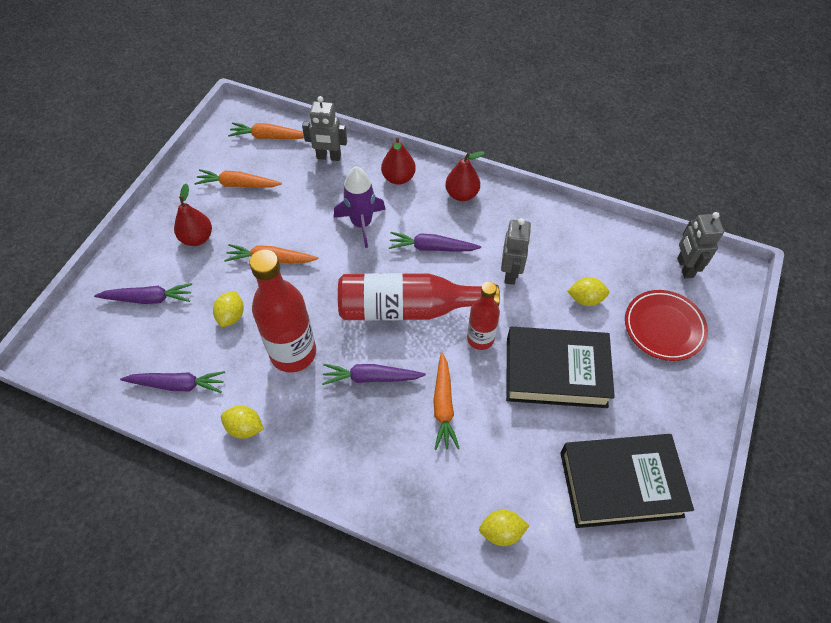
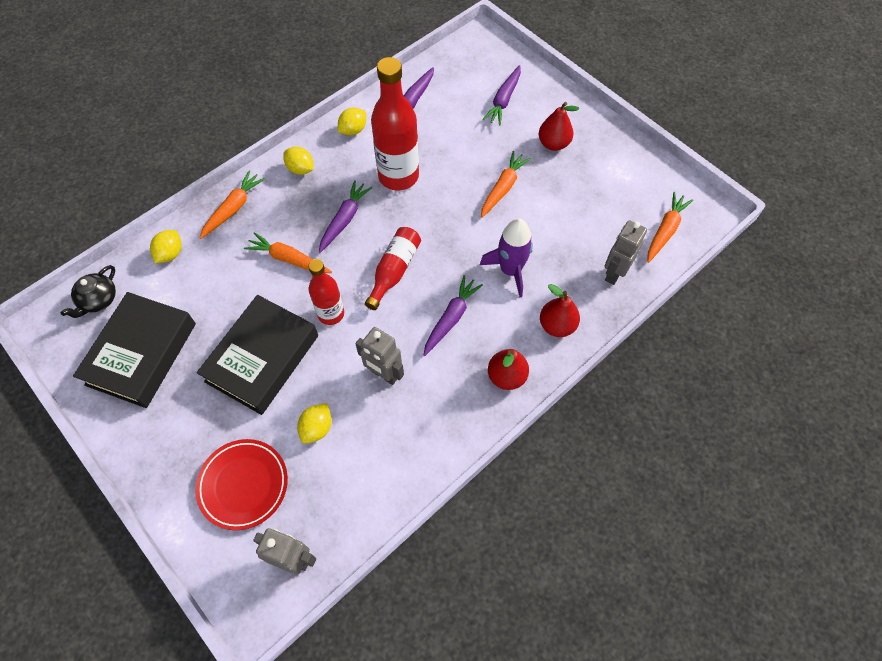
camera: 115 degrees right, 5 degrees up
orange carrot [194,169,282,188] -> orange carrot moved to [199,171,265,239]
yellow lemon [213,291,244,327] -> yellow lemon moved to [283,147,314,175]
red bottle [338,273,500,321] -> red bottle [365,227,421,310], size x0.59
none -> black teapot [61,265,116,318]

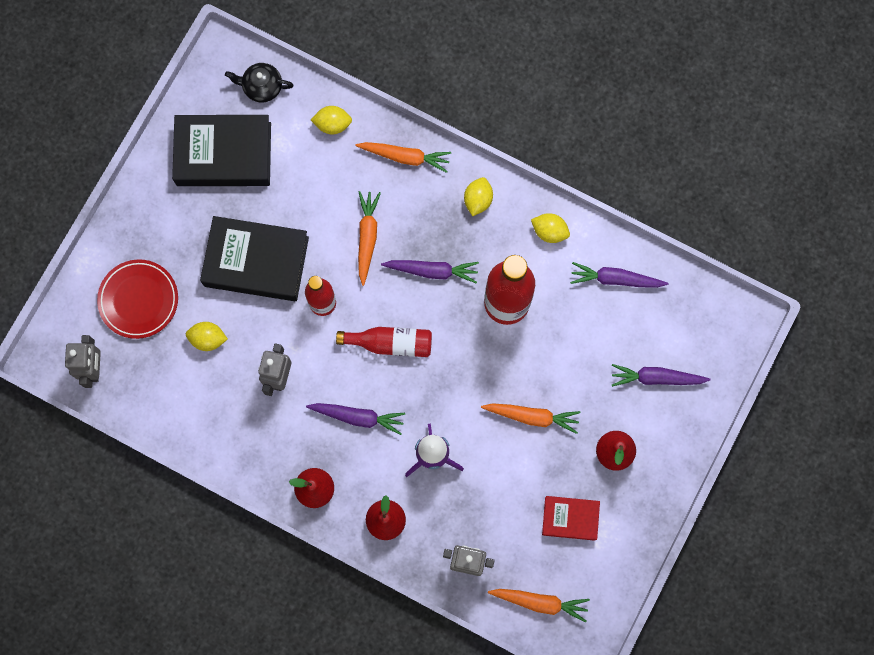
camera: 70 degrees right, 15 degrees up
none -> red book [542,496,600,541]

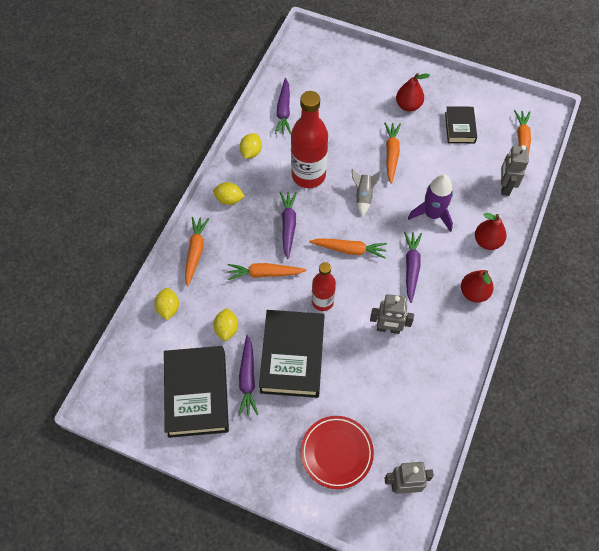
camera: 95 degrees left, 15 degrees down
yellow lemon [186,322,228,351] -> yellow lemon moved to [213,308,238,341]
black teapot [225,63,294,102] -> none
red bottle [336,327,432,357] -> orange carrot [309,238,387,259]
red book [542,496,600,541] -> black book [445,106,477,143]
purple carrot [612,364,711,387] -> purple carrot moved to [238,335,258,416]
none -> grey rocket [352,169,381,216]

